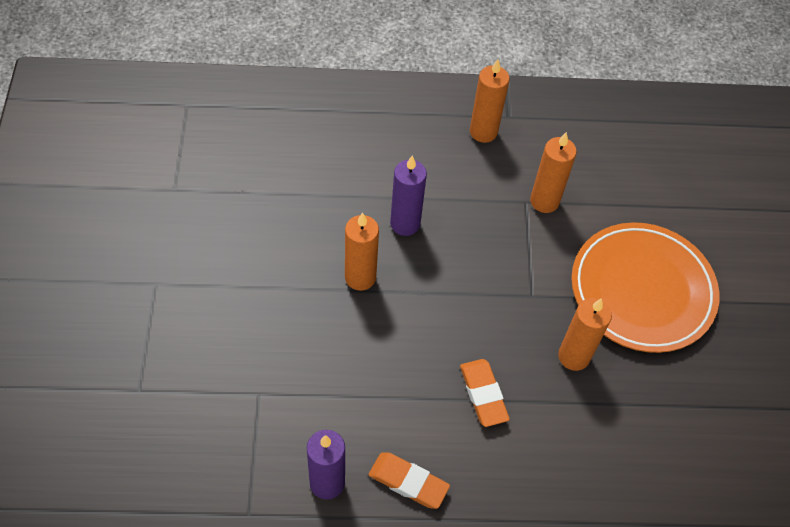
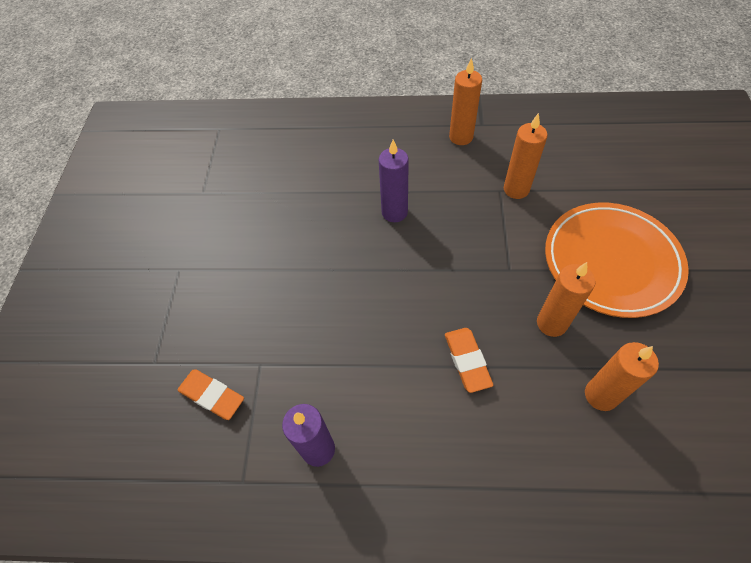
camera: 10 degrees right, 0 degrees up
orange candle [345,213,379,291] -> orange candle moved to [585,342,659,411]
orange eraser [368,452,450,509] -> orange eraser moved to [178,369,244,420]

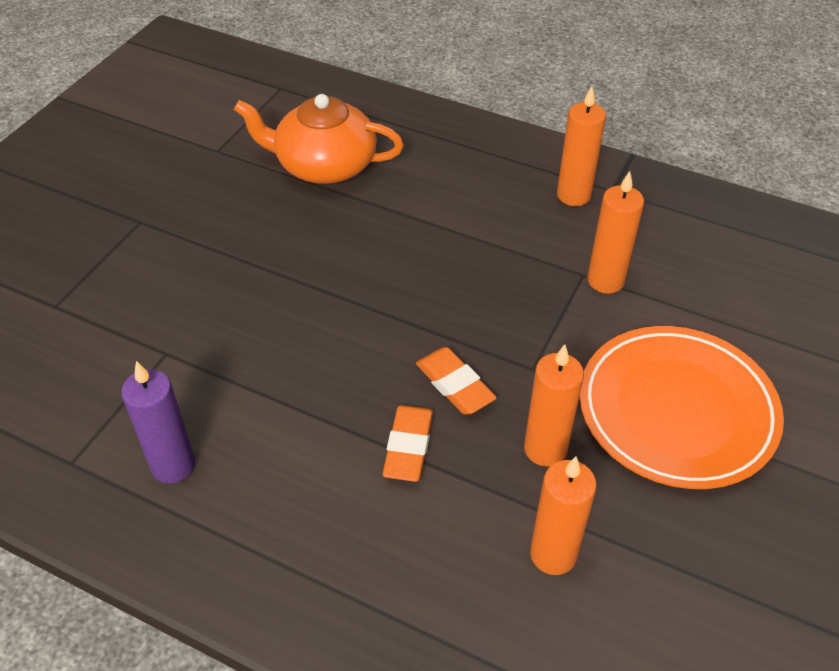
camera: 20 degrees right, 10 degrees down
orange eraser [178,369,244,420] -> orange eraser moved to [416,347,497,415]
purple candle [379,140,409,222] -> none
none -> orange teapot [234,94,404,184]

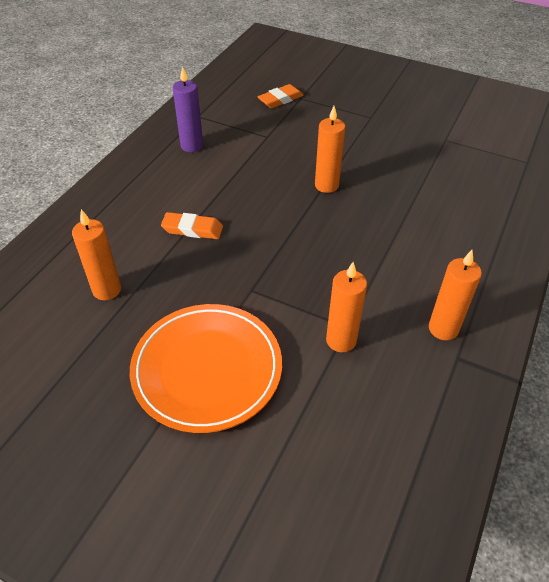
camera: 90 degrees right, 0 degrees up
orange teapot [234,94,404,184] -> none
orange eraser [416,347,497,415] -> orange eraser moved to [258,84,303,108]
orange candle [524,344,584,467] -> orange candle moved to [315,106,346,193]

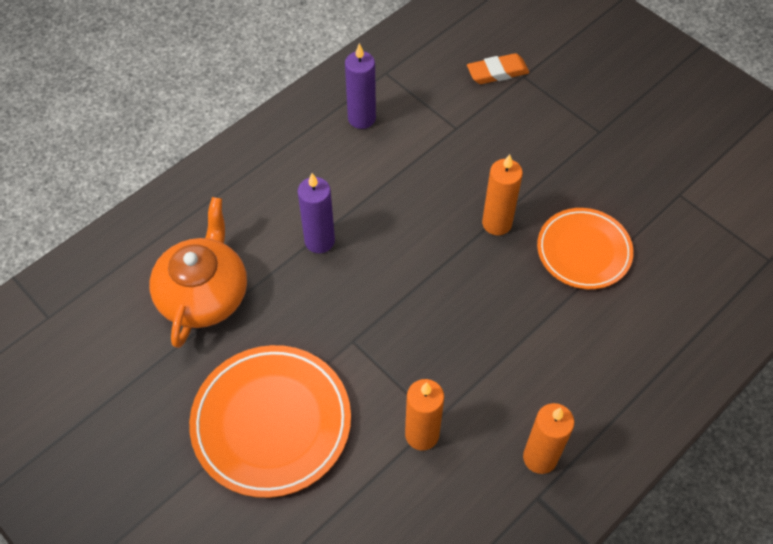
camera: 20 degrees right, 10 degrees up
orange candle [72,209,121,300] -> orange teapot [149,197,247,348]
orange eraser [161,212,223,239] -> purple candle [298,173,335,253]
none -> orange plate [537,208,634,289]

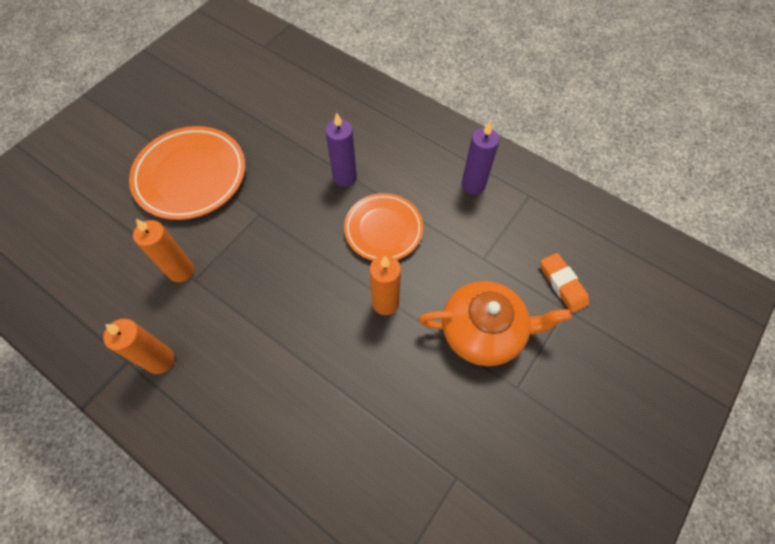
camera: 80 degrees right, 5 degrees up
orange teapot [149,197,247,348] -> orange teapot moved to [419,281,571,366]
orange plate [537,208,634,289] -> orange plate moved to [344,193,423,261]

